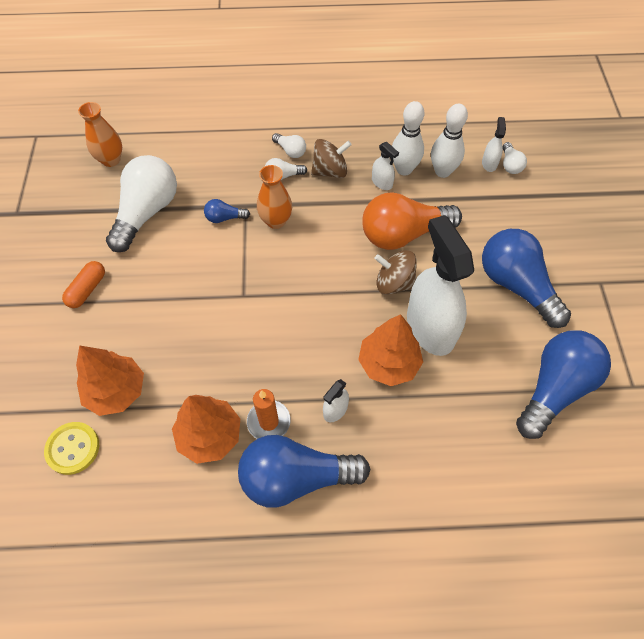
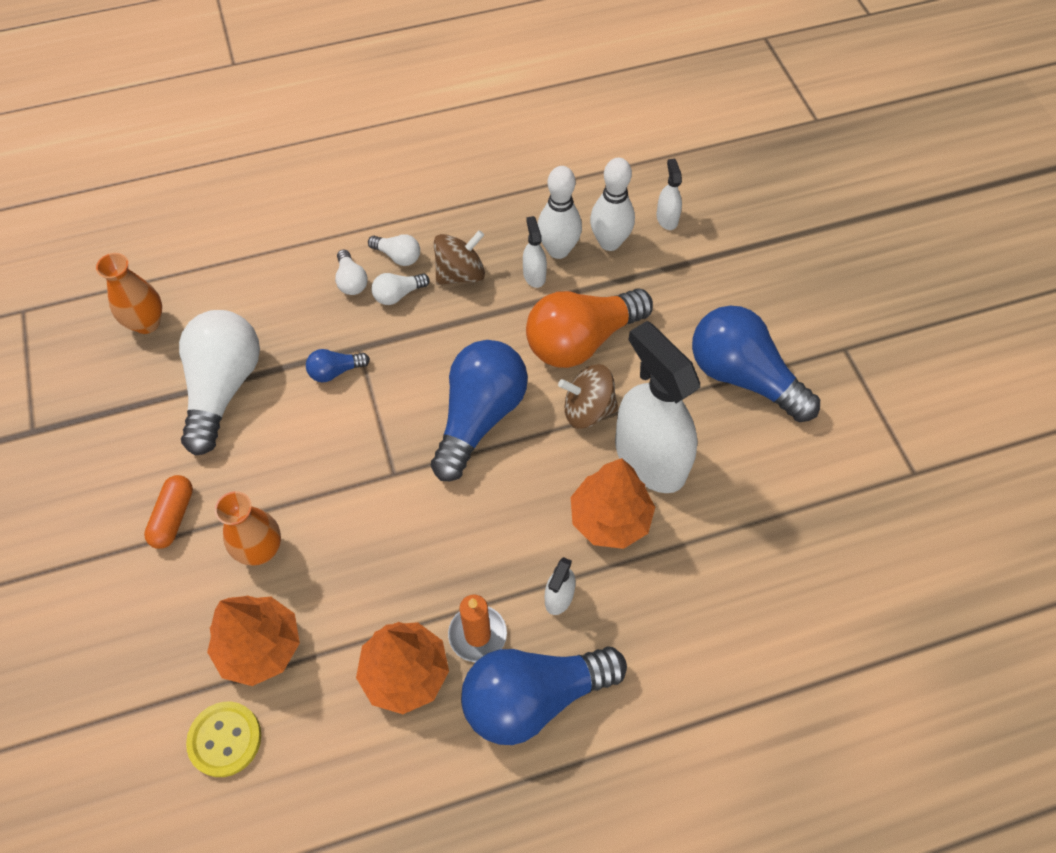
camera: 15 degrees left, 0 degrees up
orange vase [257,165,292,229] -> orange vase moved to [215,491,281,566]
white spray bottle [372,142,399,190] -> white spray bottle turned 135 degrees counterclockwise [523,216,547,288]
white light bulb [503,142,527,174] -> white light bulb moved to [335,250,368,295]
blue light bulb [516,330,611,439] -> blue light bulb moved to [431,340,528,481]

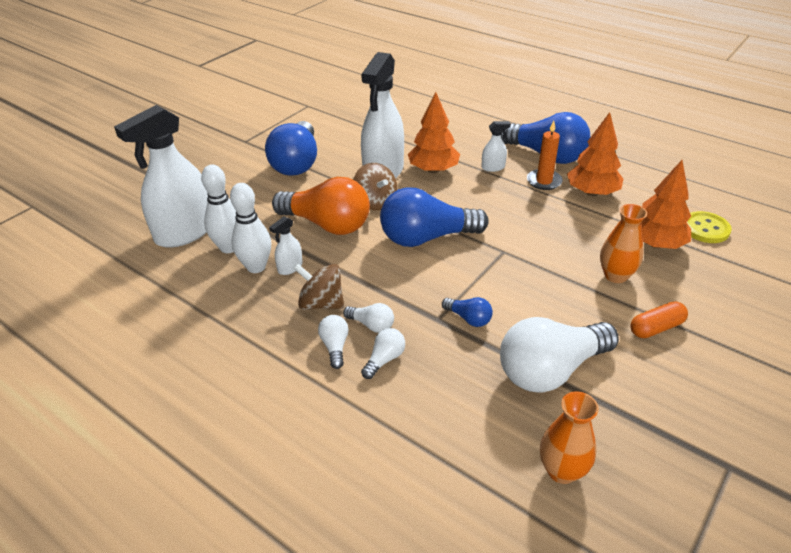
camera: 125 degrees left, 20 degrees down
white spray bottle [657,159,682,230] -> white spray bottle [114,105,208,248], size x2.37

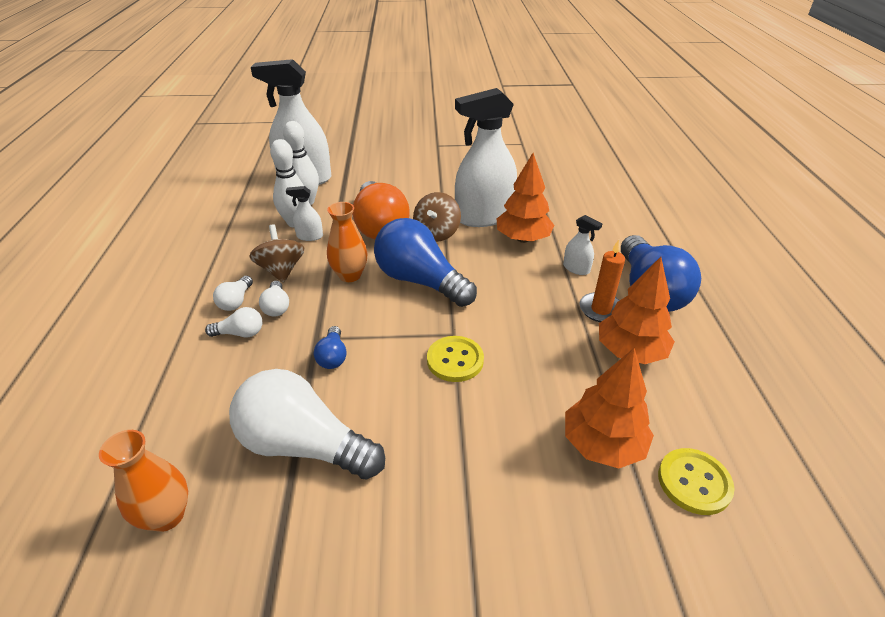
camera: 50 degrees right, 0 degrees up
blue light bulb [265,121,317,176] -> none
white light bulb [318,315,349,369] -> white light bulb turned 150 degrees clockwise [213,276,253,311]
orange vase [600,204,647,283] -> orange vase moved to [327,202,367,282]
orange capsule [630,301,688,338] -> none
none -> yellow button [427,336,484,382]

